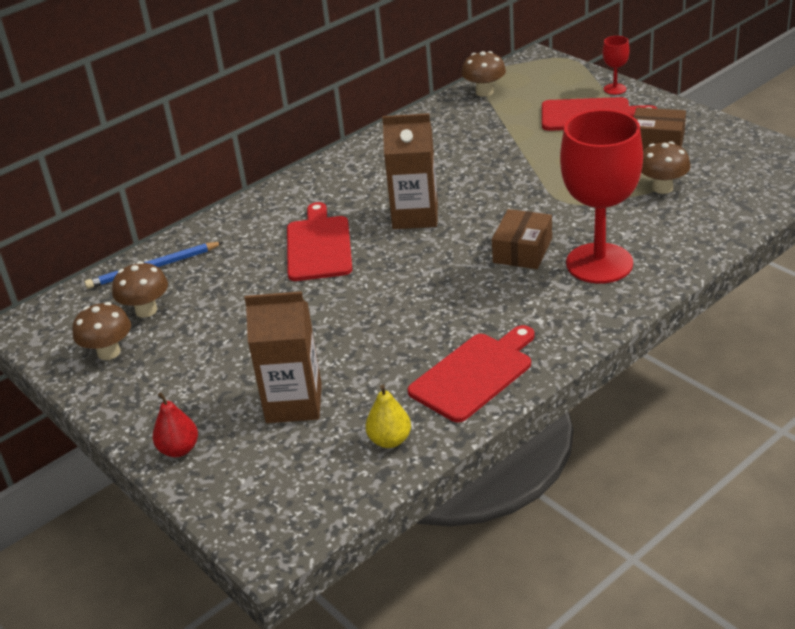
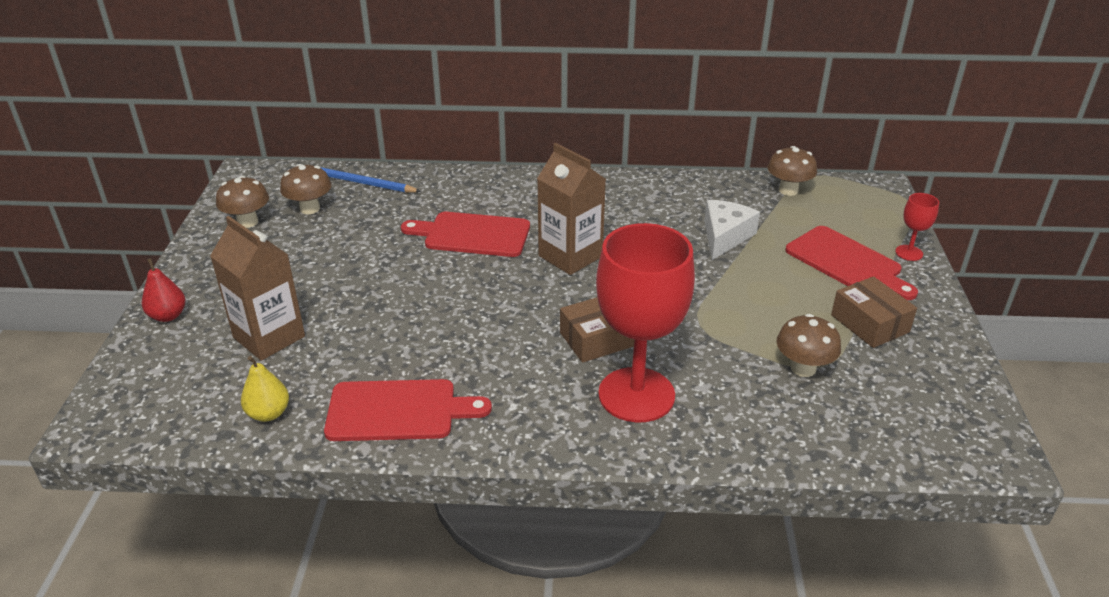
camera: 40 degrees right, 0 degrees up
red cutting board [287,202,352,281] -> red cutting board turned 120 degrees counterclockwise [401,212,530,257]
none -> white cheese [704,200,760,260]

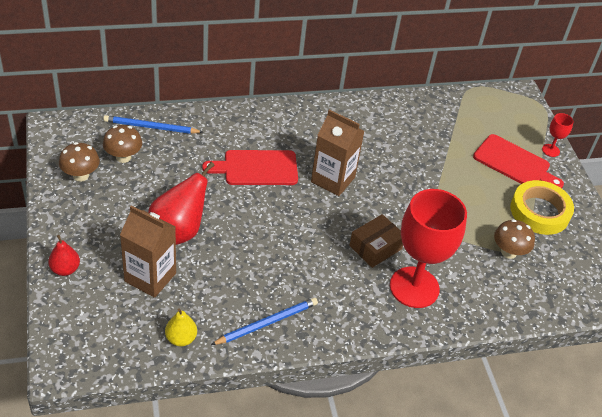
camera: 20 degrees left, 10 degrees up
red cutting board [324,379,492,441] -> blue pencil [211,298,318,345]
white cheese [704,200,760,260] -> none
brown mushroom [768,146,817,196] -> none
brown box [831,276,917,348] -> yellow tape [510,180,574,235]
none -> red pear [148,162,215,245]

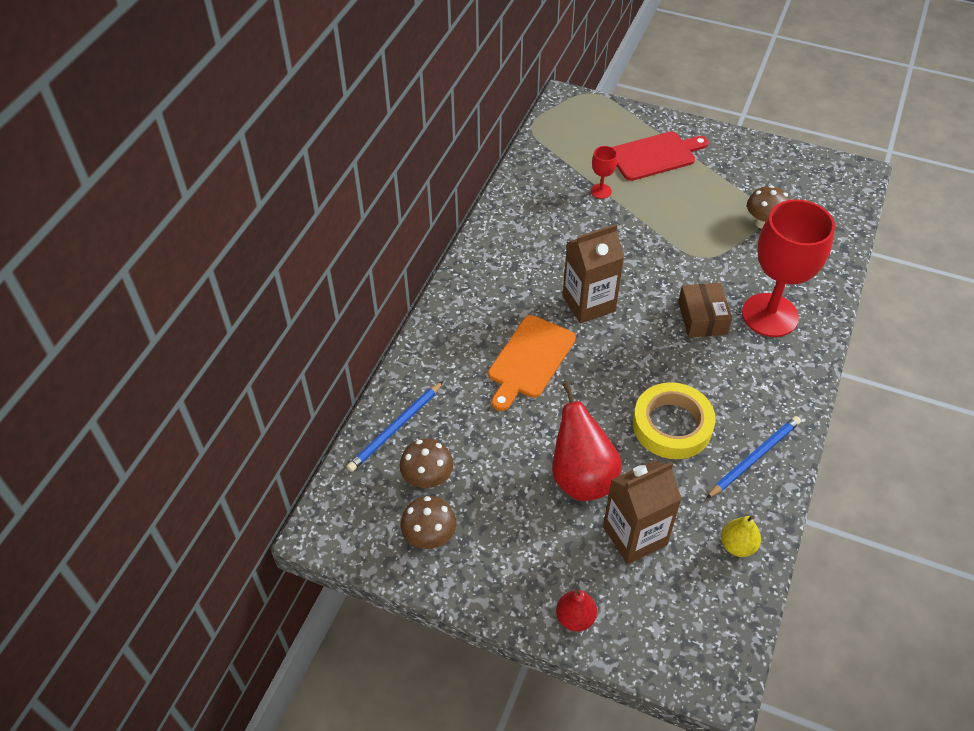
camera: 50 degrees left, 5 degrees up
red cutting board [202,150,298,185] -> orange cutting board [488,315,576,411]
blue pencil [211,298,318,345] -> blue pencil turned 45 degrees clockwise [706,416,801,499]
yellow tape [510,180,574,235] -> yellow tape moved to [633,382,716,459]
red goblet [542,113,574,157] -> red goblet moved to [591,146,617,199]

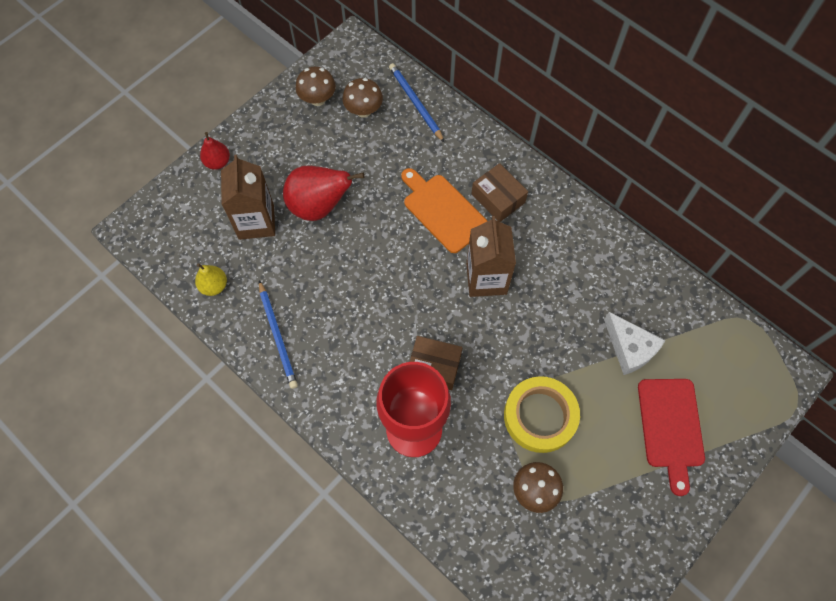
camera: 110 degrees right, 15 degrees up
red goblet [591,146,617,199] -> white cheese [604,312,666,375]
yellow tape [633,382,716,459] -> yellow tape moved to [504,376,580,453]
none -> brown box [471,163,528,222]

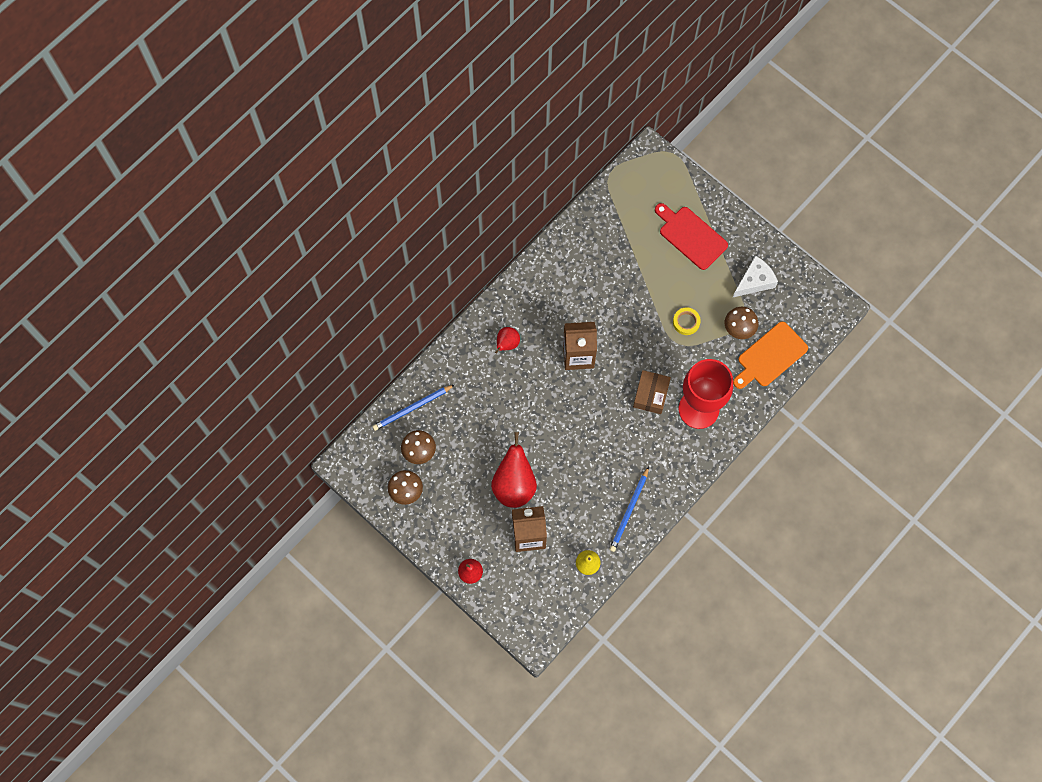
camera: 90 degrees left, 5 degrees up
blue pencil [259,280,298,389] -> blue pencil turned 135 degrees clockwise [609,466,649,552]
orange cutting board [401,168,487,253] -> orange cutting board moved to [733,321,808,389]
brown box [471,163,528,222] -> red pear [495,327,520,354]
yellow tape [504,376,580,453] -> yellow tape [673,308,701,335], size x0.52
white cheese [604,312,666,375] -> white cheese moved to [733,255,778,297]
red cutting board [638,379,705,496] -> red cutting board turned 135 degrees counterclockwise [655,203,728,270]

